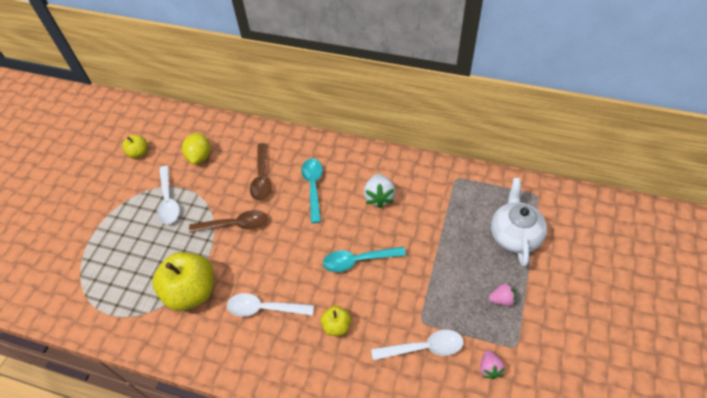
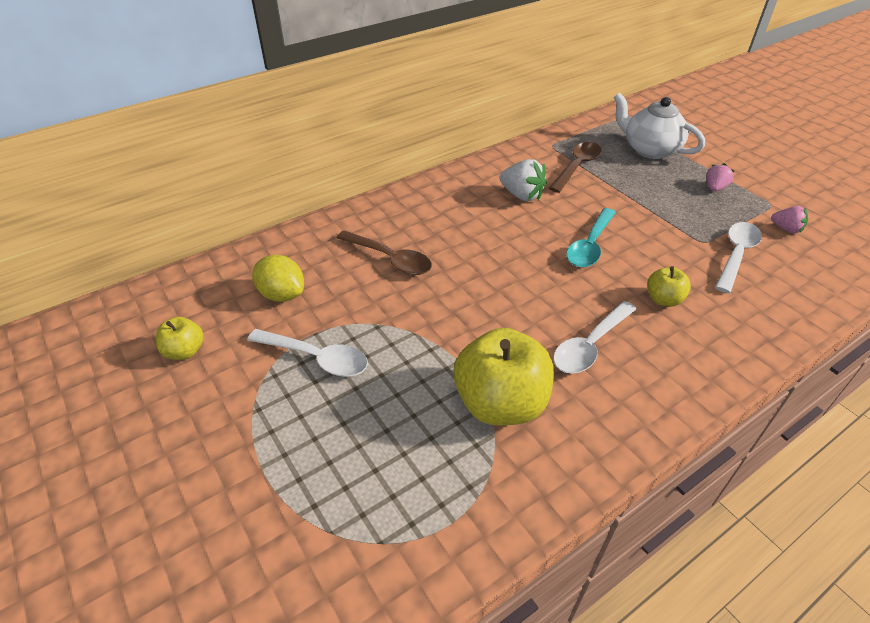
camera: 55 degrees left, 10 degrees down
brown spoon [189,210,267,233] -> brown spoon moved to [549,142,602,193]
turquoise spoon [301,158,323,223] -> none

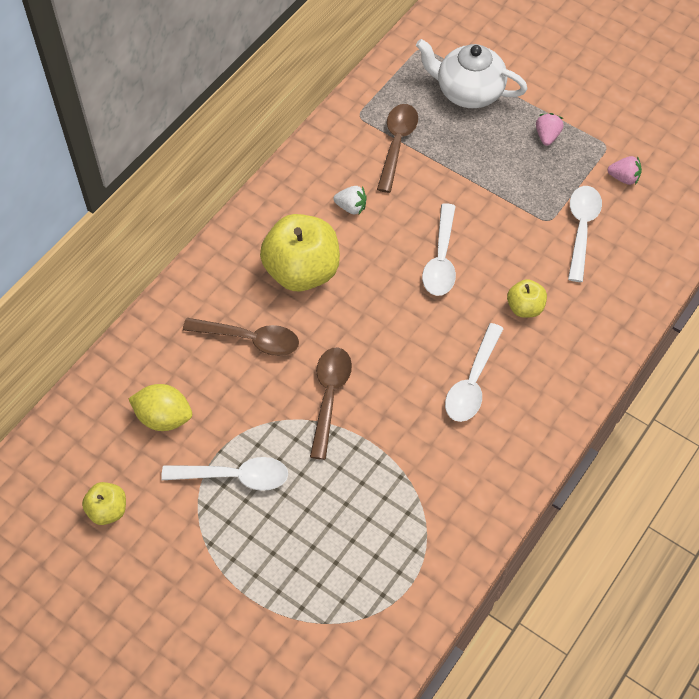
camera: 20 degrees left, 15 degrees up
yellow apple [453,328,554,425] -> yellow apple moved to [260,214,340,291]
white strawberry [499,159,547,201] -> white strawberry [333,186,367,215], size x0.63
turquoise spoon [567,208,616,268] -> white spoon [422,203,456,296]
none -> brown spoon [310,348,352,460]

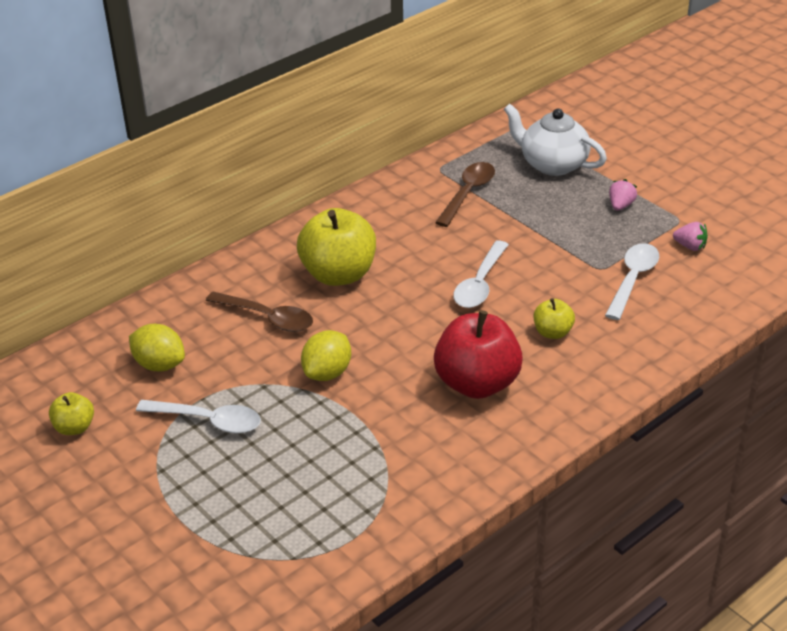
camera: 15 degrees right, 20 degrees down
brown spoon [310,348,352,460] -> yellow lemon [301,330,351,381]
white strawberry [333,186,367,215] -> none
white spoon [445,323,504,422] -> red apple [434,310,523,399]

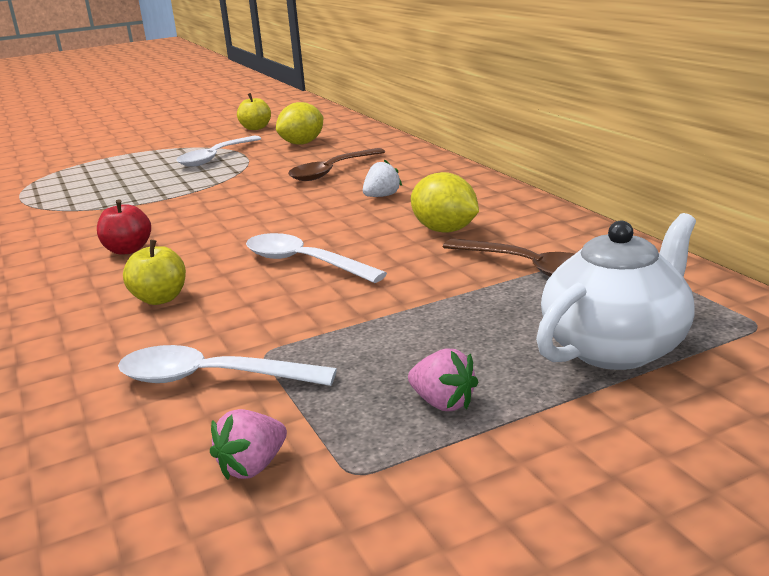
camera: 105 degrees right, 15 degrees down
yellow apple [297,208,376,286] -> white strawberry [363,159,402,197]
yellow lemon [301,330,351,381] -> yellow lemon moved to [411,172,479,233]
red apple [434,310,523,399] -> red apple [97,199,151,255], size x0.49
white spoon [605,243,659,320] -> white spoon turned 150 degrees clockwise [118,345,337,386]

